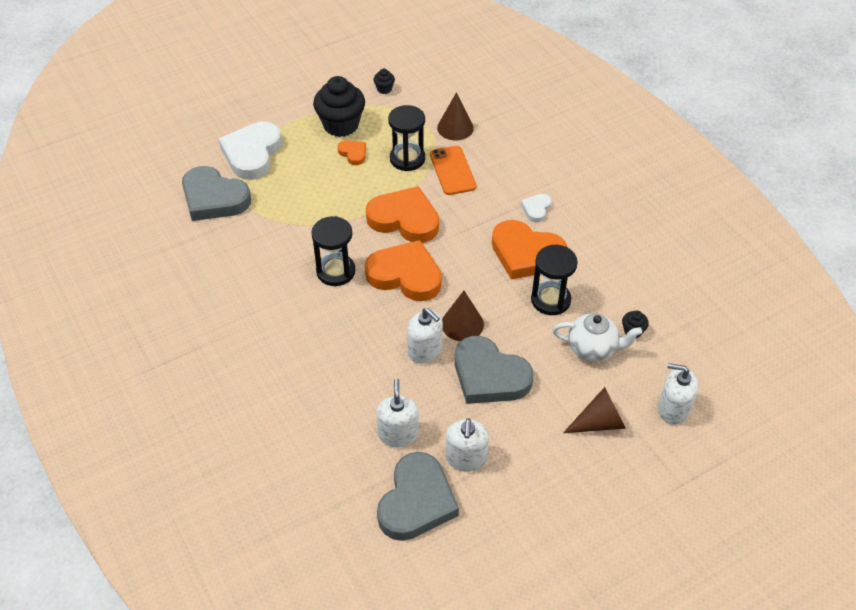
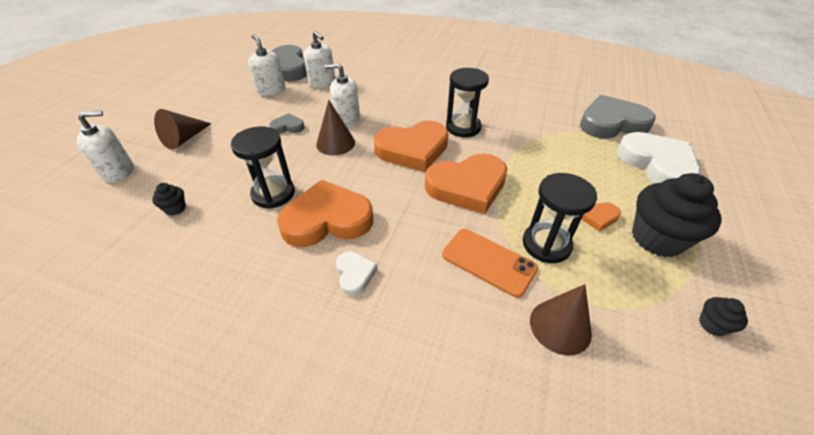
camera: 140 degrees right, 5 degrees down
grey heart [455,336,533,404] -> grey heart [270,113,305,134], size x0.47
white teapot [552,313,642,362] -> none

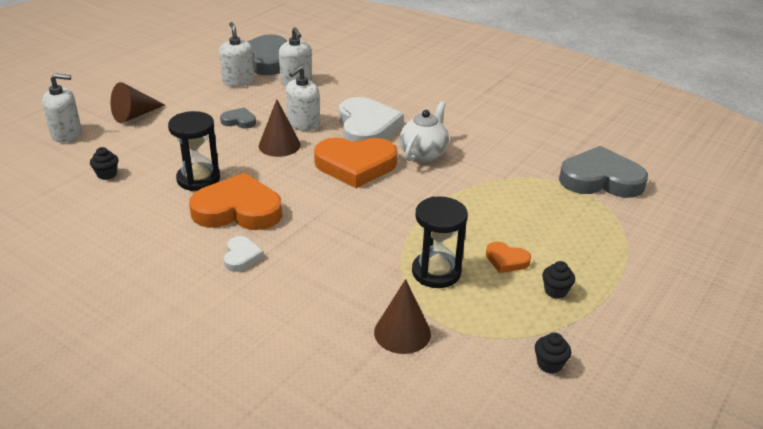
camera: 15 degrees right, 10 degrees down
white soap dispenser [325,63,360,127] -> white soap dispenser turned 75 degrees counterclockwise [286,66,320,131]
orange heart [425,153,507,214] -> none
orange phone [442,229,538,298] -> none
black hourglass [446,68,489,137] -> white teapot [400,102,449,162]
white heart [616,132,701,184] -> white heart moved to [339,97,404,142]
black cupcake [632,173,722,257] -> black cupcake [542,261,575,299], size x0.43

